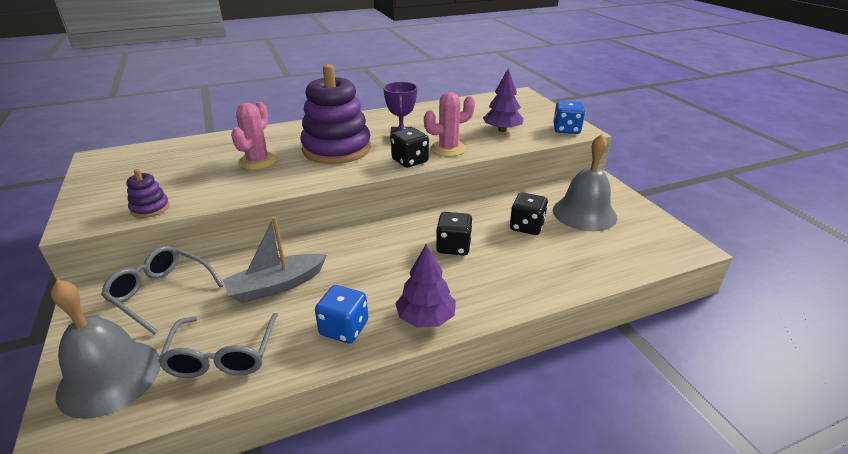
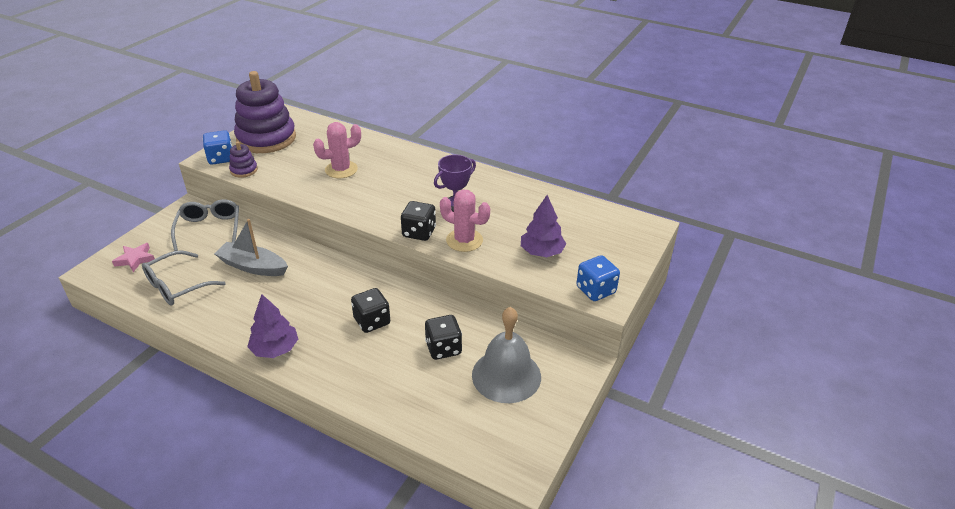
camera: 50 degrees right, 5 degrees up
grey bell [51,279,160,419] -> pink star [112,243,155,272]
purple stacking toy [300,64,371,164] -> purple stacking toy moved to [234,71,296,153]
blue dice [315,285,368,344] -> blue dice moved to [203,130,233,165]

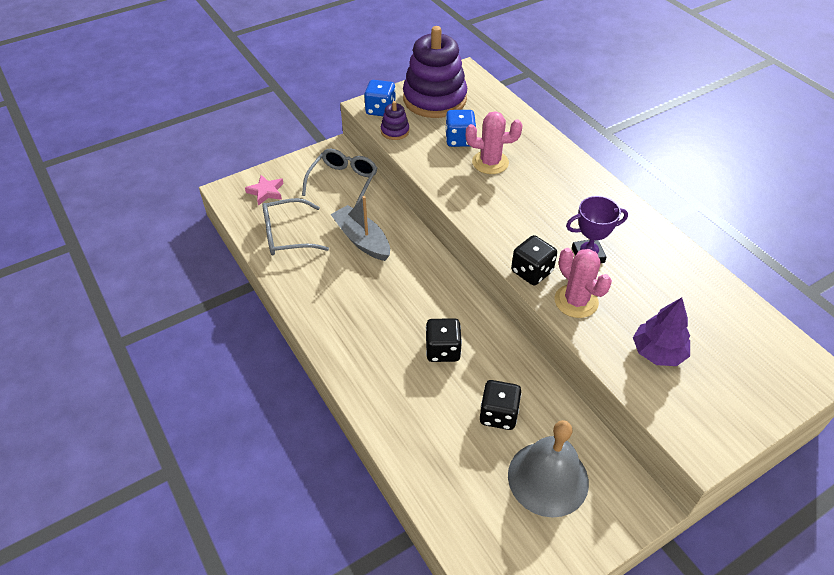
camera: 30 degrees right, 10 degrees up
purple tree [247,294,298,358] -> none
blue dice [576,255,620,301] -> blue dice moved to [445,110,476,147]

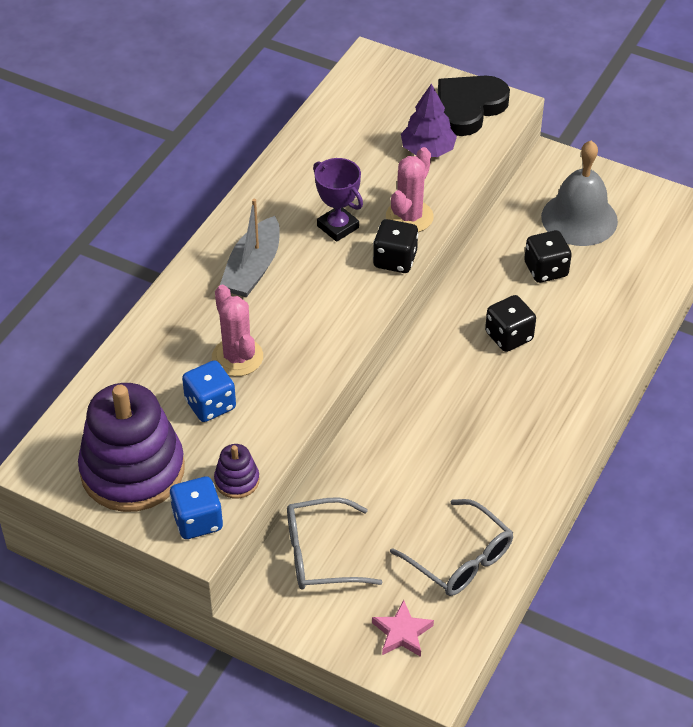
camera: 120 degrees left, 0 degrees up
grey boat [331,196,390,261] -> grey boat moved to [220,199,280,297]
none -> black heart [438,75,510,136]

